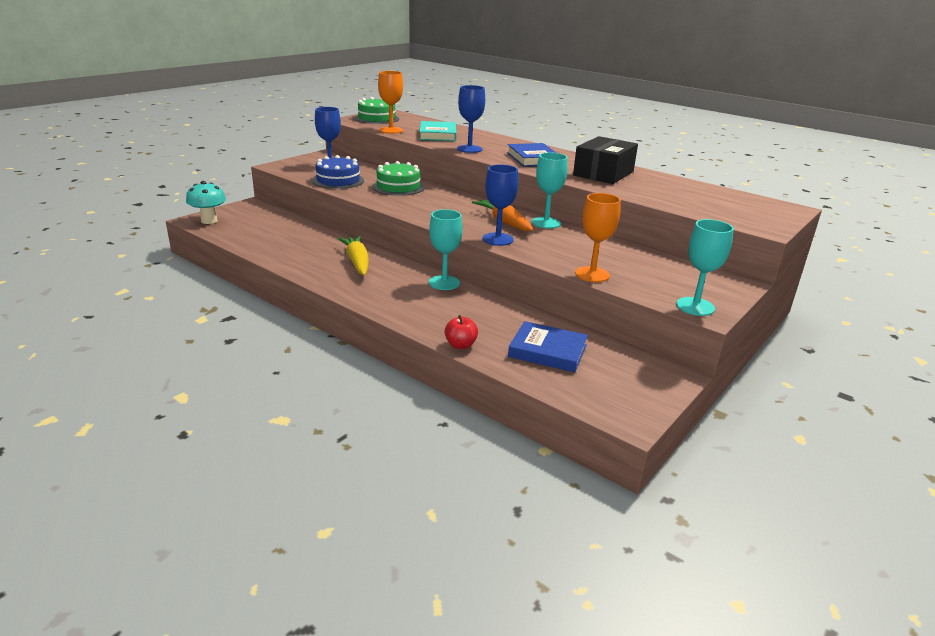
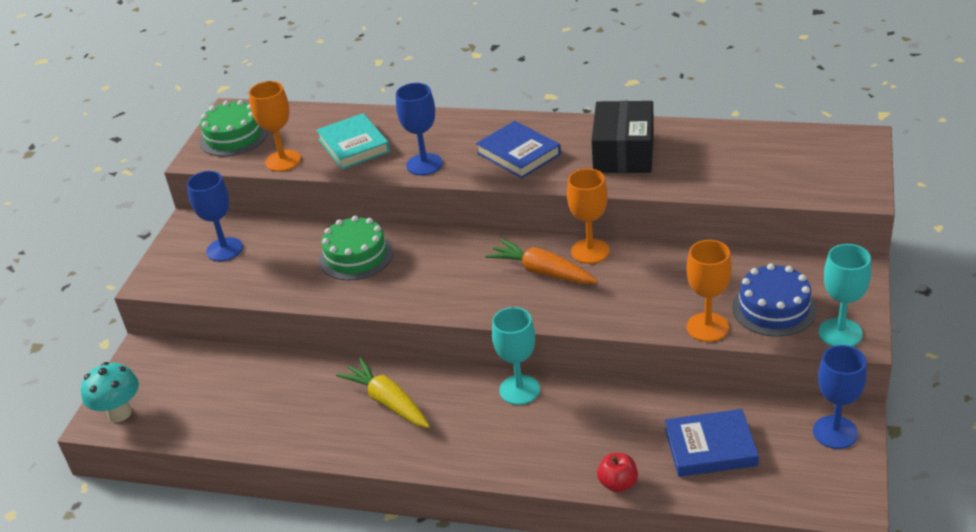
camera: 20 degrees left, 10 degrees up
blue cake [312,155,364,189] -> blue cake moved to [732,263,817,337]
blue goblet [483,165,519,246] -> blue goblet moved to [813,345,867,449]
turquoise goblet [532,152,568,229] -> orange goblet [567,168,610,264]

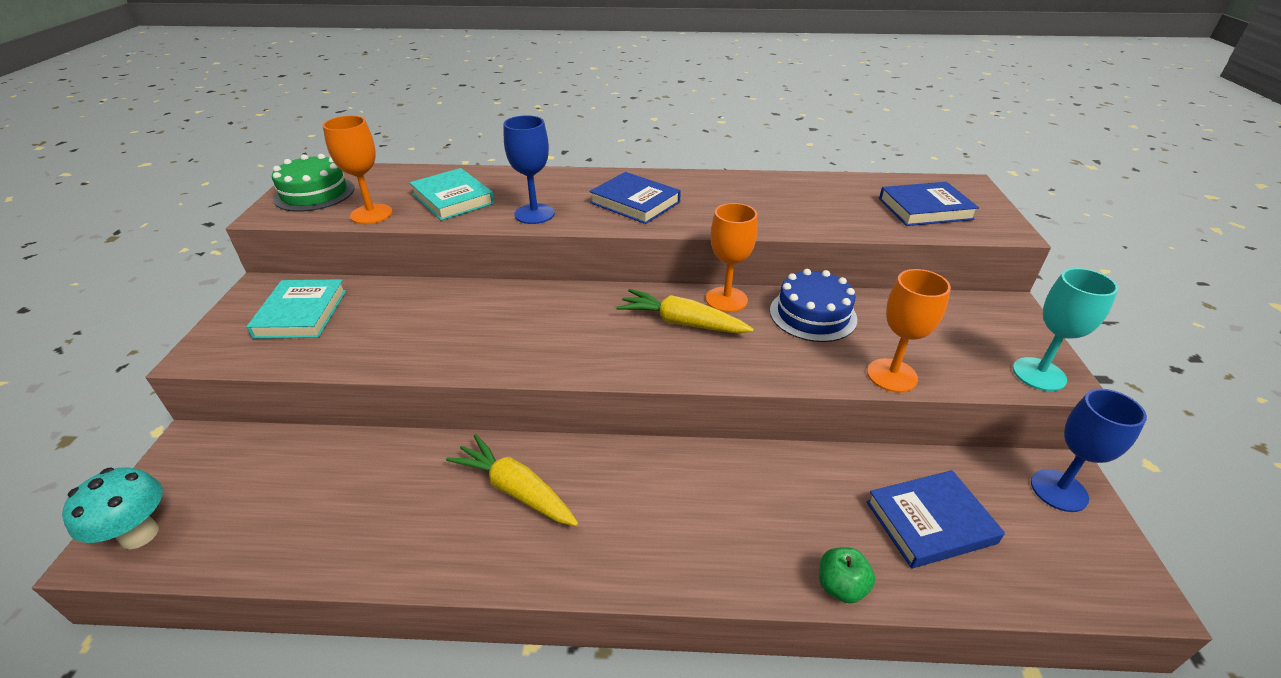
camera: 15 degrees left, 0 degrees up
blue goblet [187,171,243,261] -> turquoise book [246,279,346,339]
green cake [319,216,393,280] -> none
orange carrot [485,239,598,284] -> yellow carrot [616,289,754,333]
turquoise goblet [492,307,540,405] -> none
black box [591,101,654,173] -> none
red apple [597,453,638,492] -> green apple [819,548,875,604]
blue cake [732,263,817,337] -> blue cake moved to [770,269,857,342]
none -> blue book [879,182,979,226]

